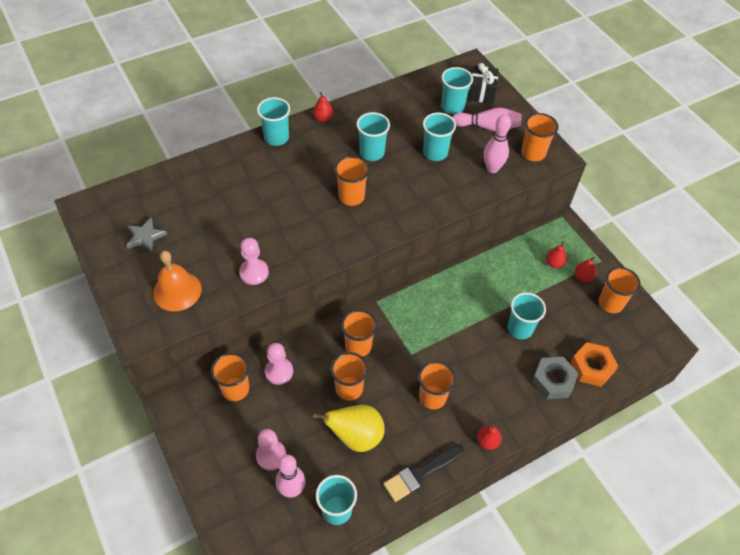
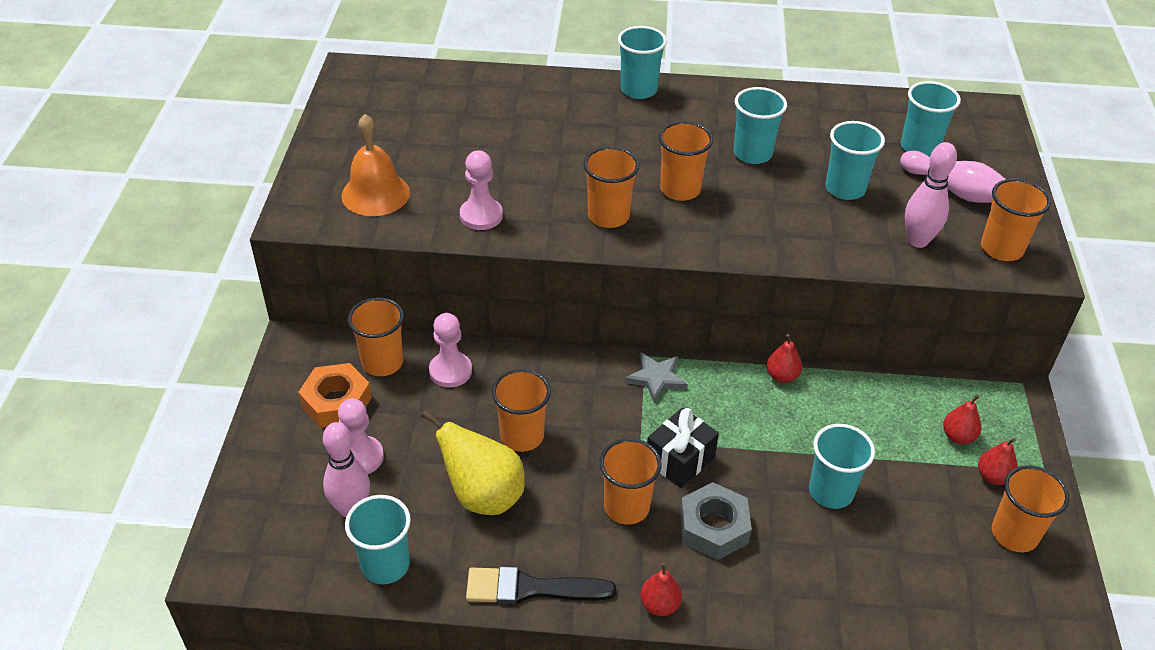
camera: 35 degrees right, 10 degrees down
grey star [126,217,167,252] -> grey star moved to [625,352,688,403]
red pear [313,92,333,122] -> red pear moved to [767,334,802,383]
orange cup [341,310,377,357] -> orange cup moved to [583,147,639,228]
black gift [468,63,499,104] -> black gift moved to [647,408,719,488]
grey nut [532,357,579,399] -> grey nut moved to [680,482,752,560]
orange nut [570,342,618,387] -> orange nut moved to [298,363,372,428]

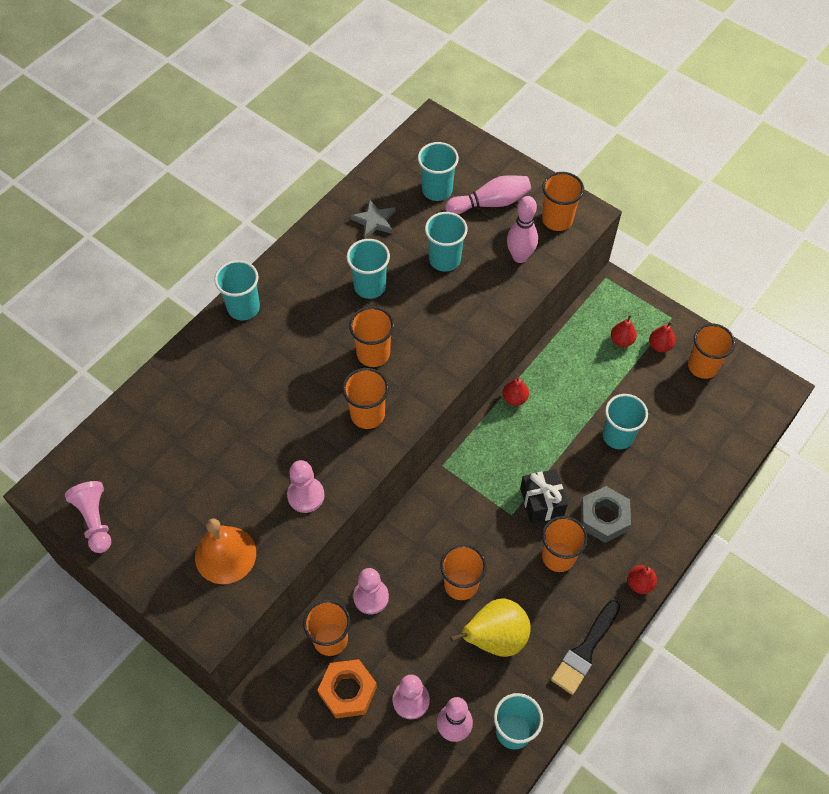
camera: 55 degrees left, 15 degrees up
grey star [625,352,688,403] -> grey star moved to [350,199,396,238]
none -> pink pawn [65,481,111,553]

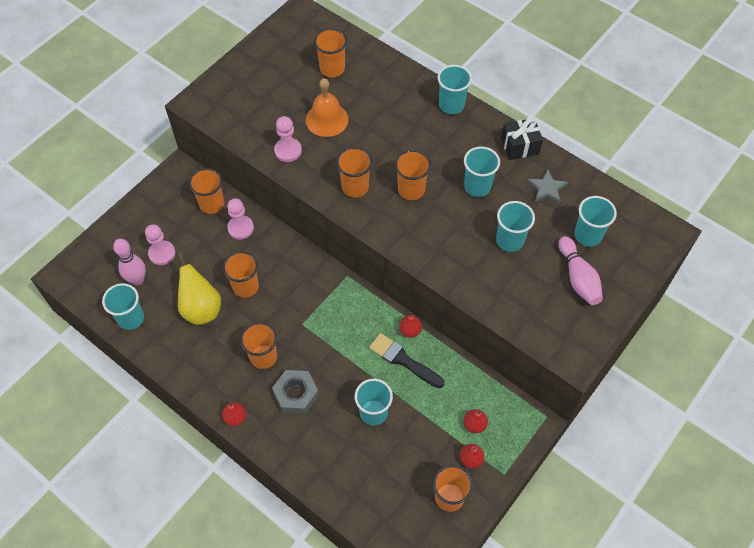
camera: 90 degrees right, 0 degrees up
pink pawn [65,481,111,553] -> none
orange bell [195,518,256,584] -> orange bell moved to [306,78,348,137]
orange nut [318,659,377,718] -> none
pink bowling pin [507,196,538,263] -> none
black gift [520,469,568,523] -> black gift moved to [501,118,543,160]
orange cup [542,172,584,231] -> orange cup moved to [314,28,347,78]
black brush [551,600,620,695] -> black brush moved to [369,333,445,388]

